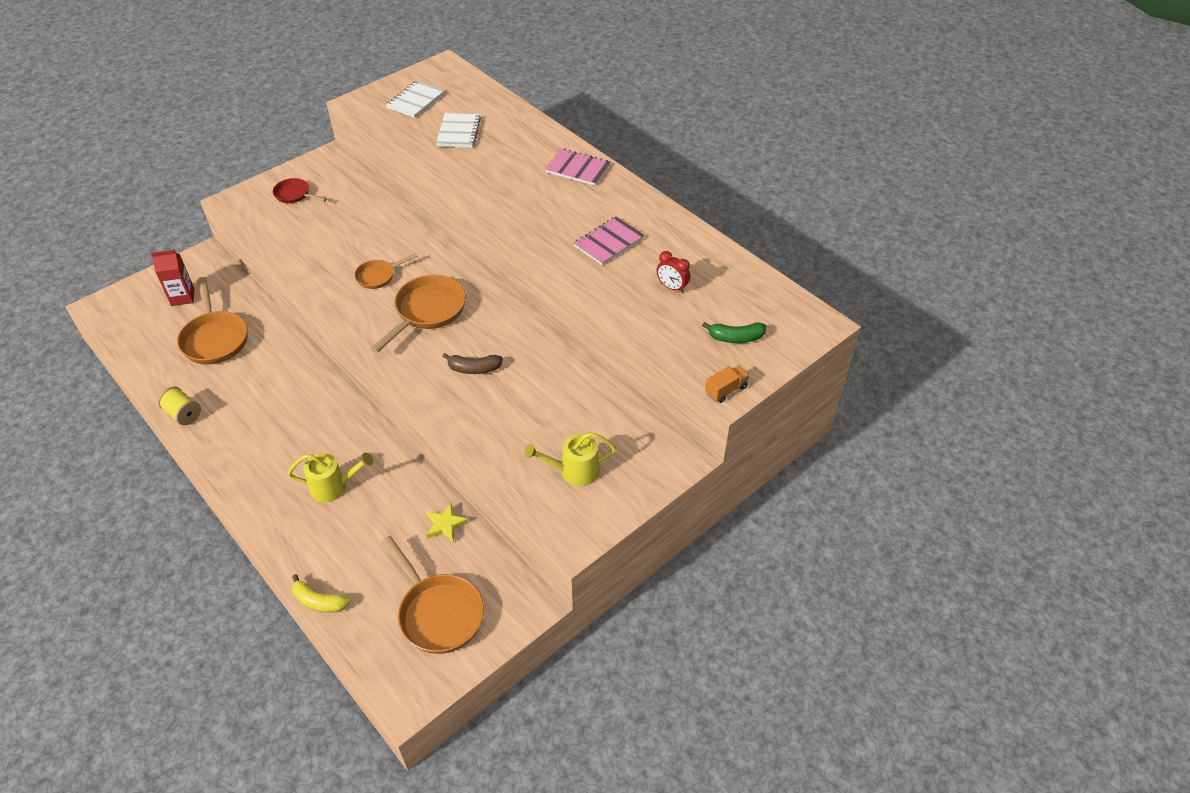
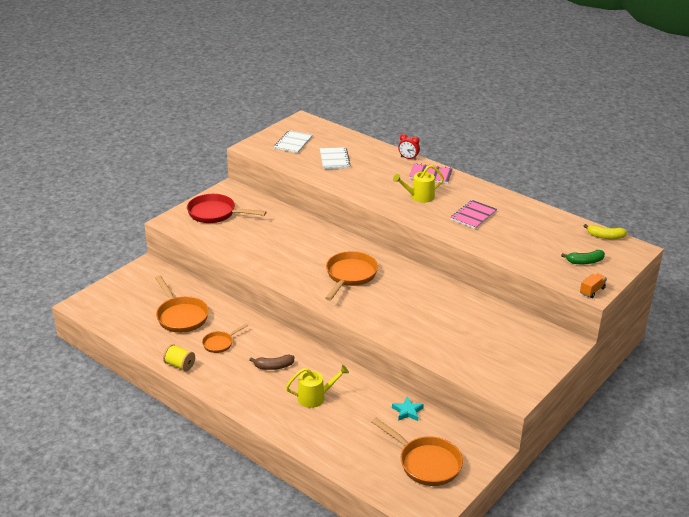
camera: 10 degrees left, 15 degrees down
red carton [151,250,195,306] -> none
red pan [273,178,327,203] -> red pan [187,194,266,223], size x1.77
yellow banana [292,574,350,613] -> yellow banana moved to [584,224,627,239]
orange pan [354,253,418,289] -> orange pan moved to [202,323,248,353]
yellow star [426,503,468,543] -> turquoise star [392,396,424,421]
brown banana [442,353,503,374] -> brown banana moved to [249,355,294,370]
yellow watering can [524,432,616,486] -> yellow watering can moved to [393,165,444,203]
red clock [657,251,690,293] -> red clock moved to [398,134,420,160]

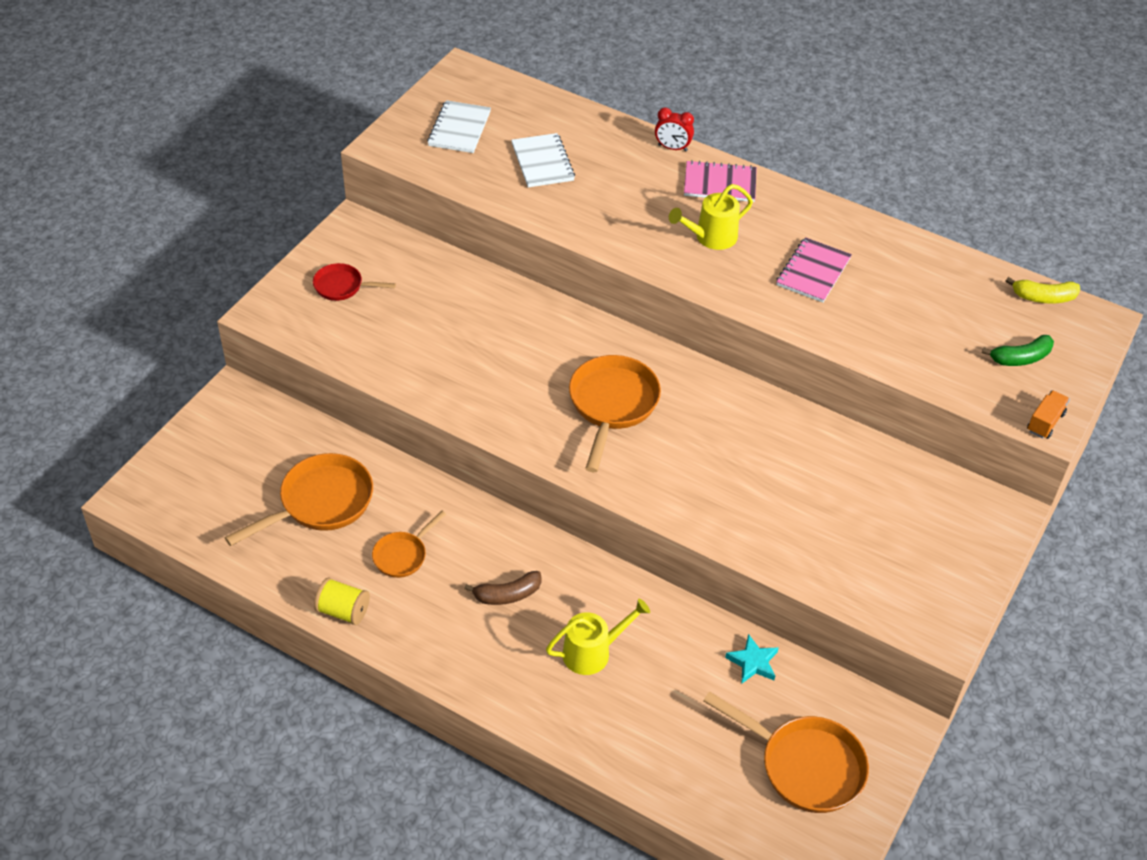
camera: 10 degrees left, 15 degrees up
orange pan [155,275,209,333] -> orange pan turned 90 degrees counterclockwise [225,453,373,546]
red pan [187,194,266,223] -> red pan [313,263,396,301], size x0.56

